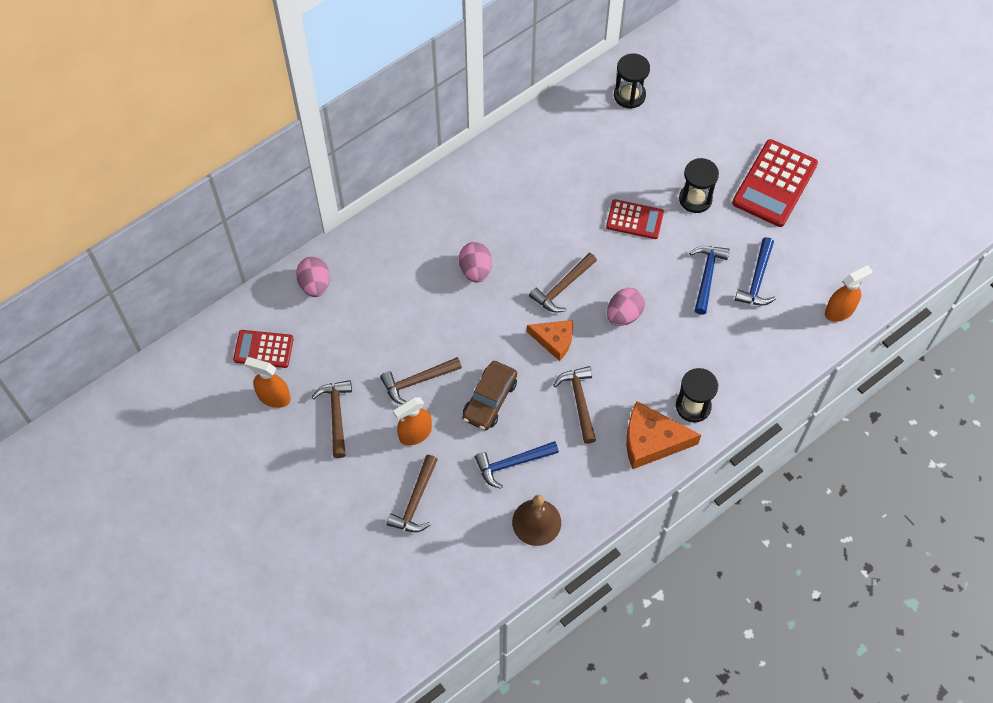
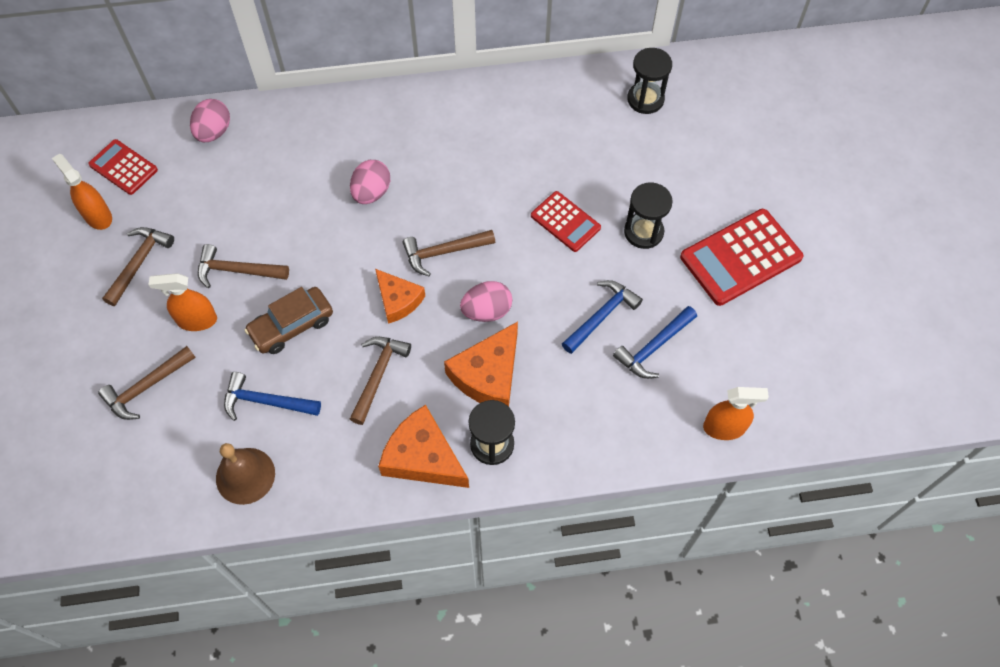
camera: 30 degrees right, 0 degrees up
none -> orange cheese [444,322,518,407]

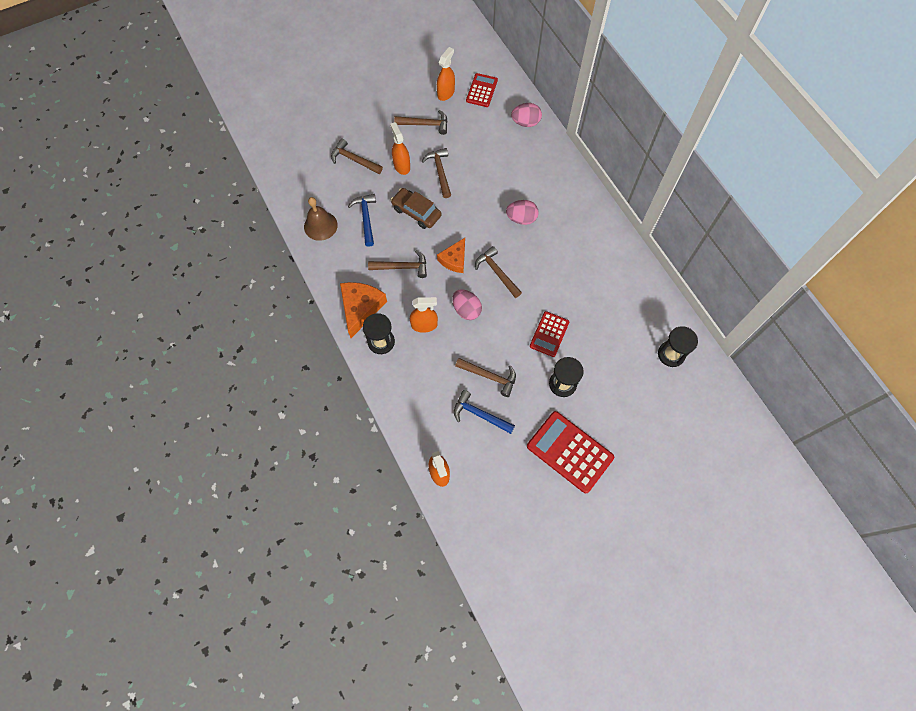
camera: 70 degrees right, 5 degrees up
orange cheese [444,322,518,407] -> orange spray bottle [410,297,438,333]
blue hammer [562,280,643,354] -> brown hammer [455,358,516,397]

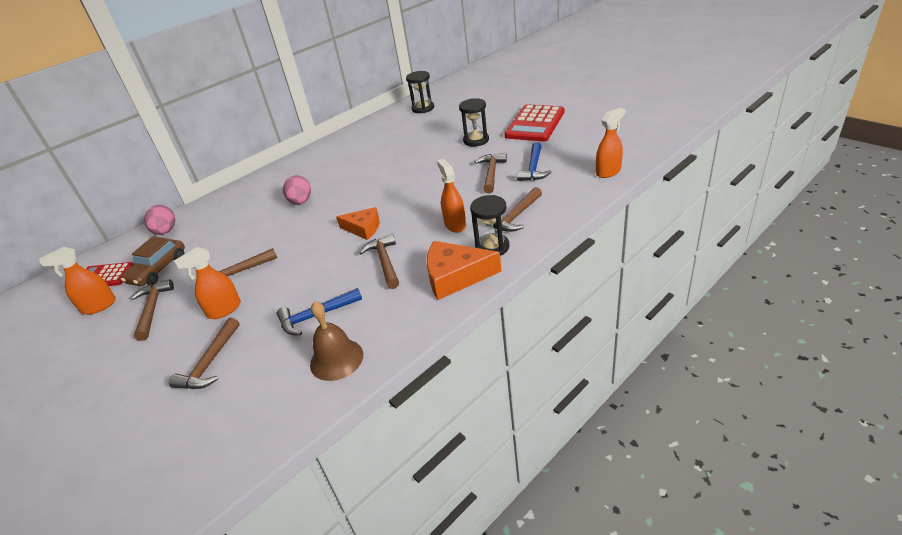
camera: 100 degrees left, 30 degrees down
brown car [391,188,441,229] -> brown car moved to [121,236,185,286]
orange spray bottle [437,47,455,101] -> orange spray bottle turned 45 degrees counterclockwise [40,247,116,315]
pink egg [452,289,482,320] -> none
brown hammer [475,246,522,298] -> brown hammer moved to [486,187,542,232]
red calculator [530,311,569,357] -> none

